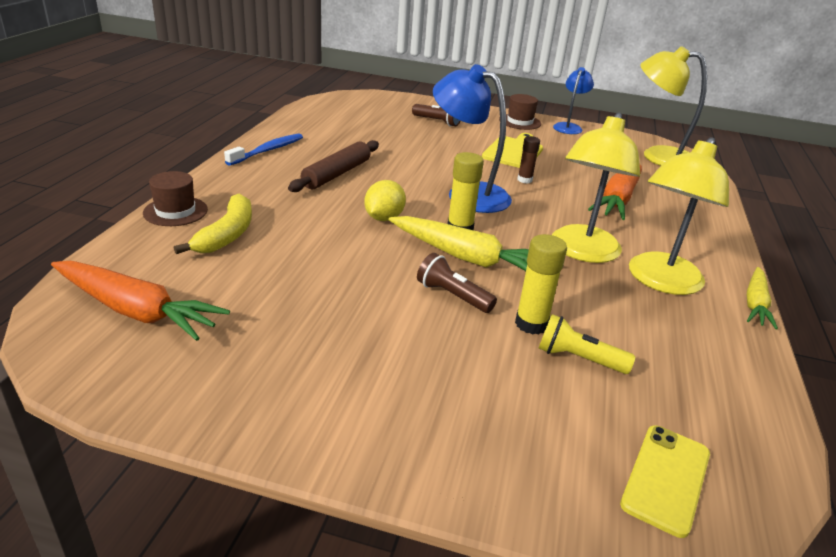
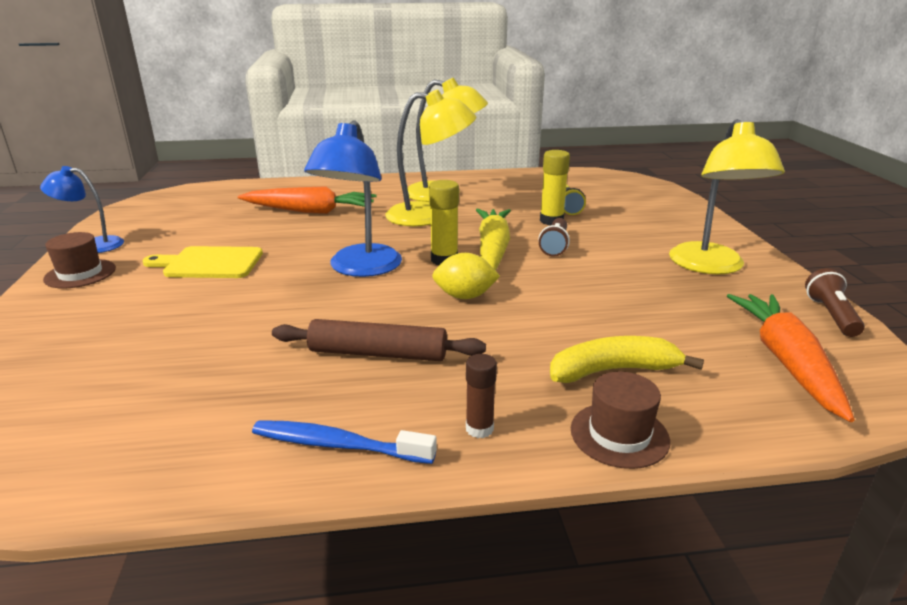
camera: 110 degrees left, 5 degrees down
brown flashlight [412,104,460,127] -> brown flashlight moved to [805,268,865,337]
brown glue stick [517,136,540,184] -> brown glue stick moved to [466,354,497,438]
yellow phone [620,425,710,538] -> none
yellow lamp [640,46,707,166] -> yellow lamp moved to [669,119,785,274]
yellow carrot [747,267,778,330] -> none

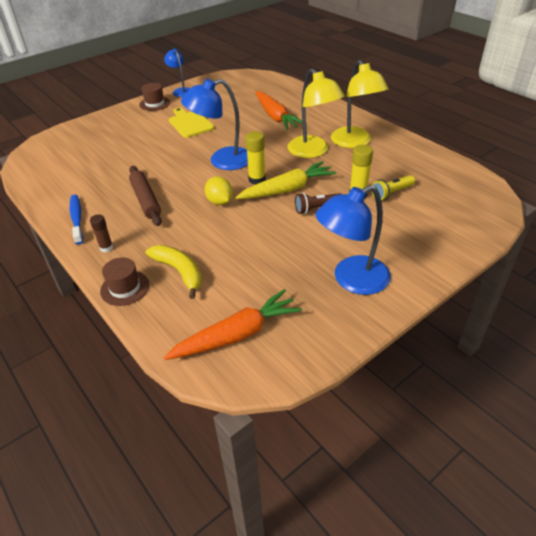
camera: 60 degrees right, 15 degrees up
yellow lamp [669,119,785,274] -> blue lamp [315,185,391,295]
brown flashlight [805,268,865,337] -> none

